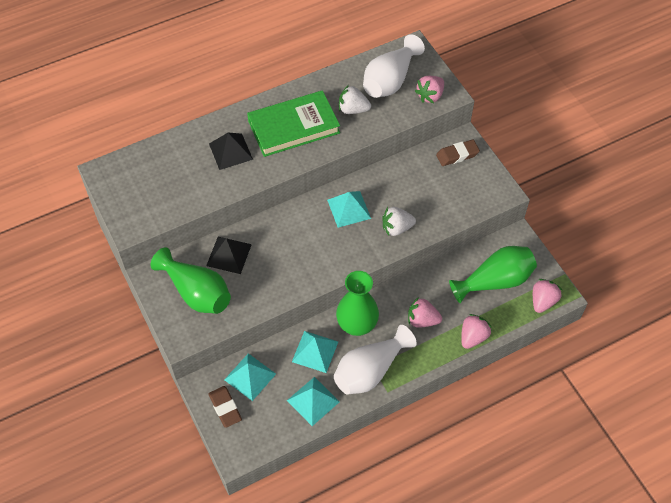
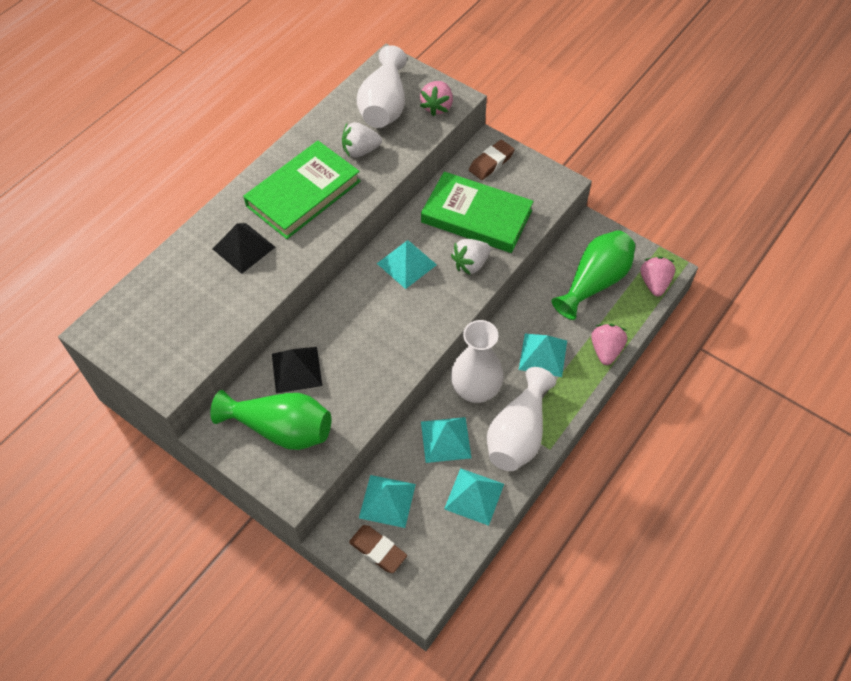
camera: 25 degrees left, 0 degrees up
green vase [336,271,379,336] -> white vase [451,320,504,403]
pink strawberry [408,297,442,328] -> turquoise pyramid [519,334,567,377]
none -> green book [421,172,534,253]

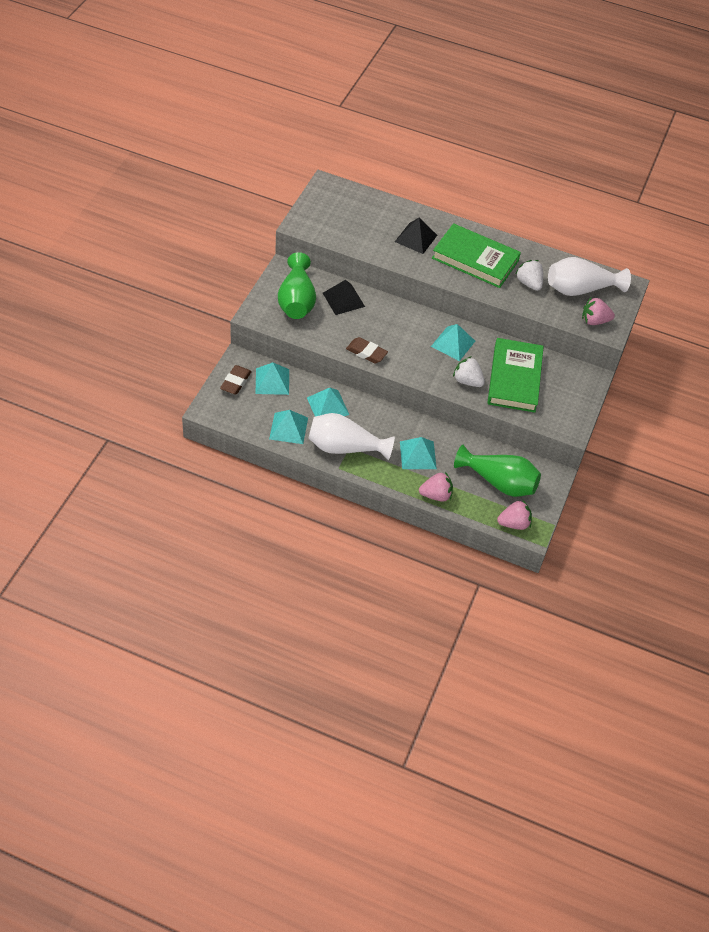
camera: 70 degrees right, 5 degrees down
white vase [451,320,504,403] -> none
brown eraser [469,140,515,180] -> brown eraser moved to [346,337,388,363]

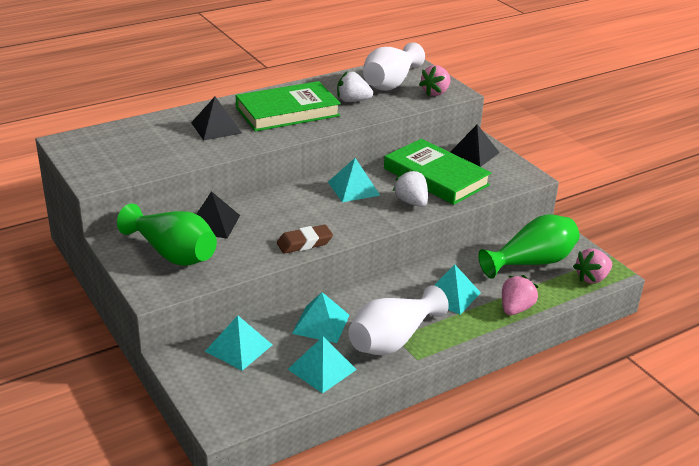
camera: 50 degrees left, 20 degrees down
brown eraser [220,365,252,394] -> none
white strawberry [453,356,485,387] -> white strawberry turned 75 degrees clockwise [393,169,428,207]
pink strawberry [497,500,532,530] -> pink strawberry turned 150 degrees counterclockwise [573,248,612,284]
none -> black pyramid [450,124,500,167]

